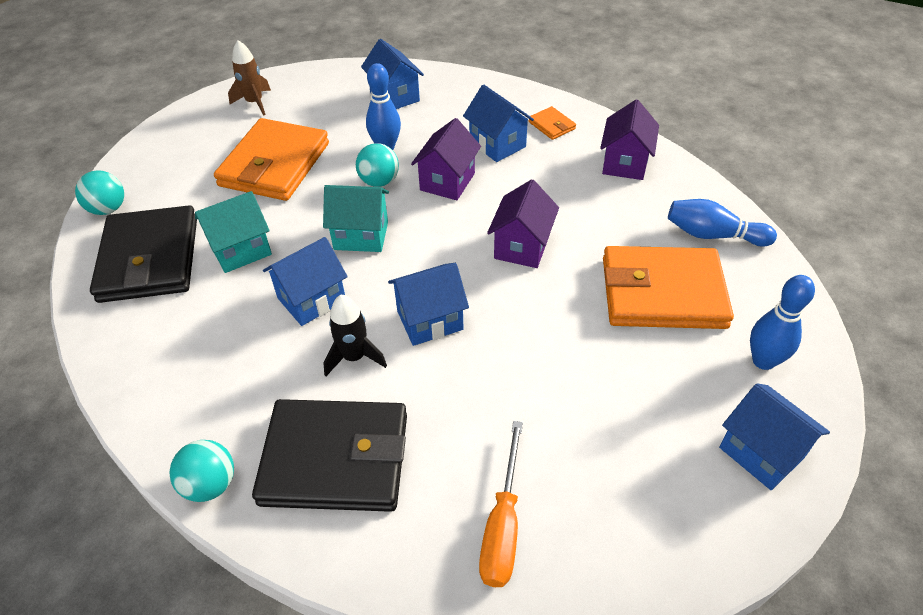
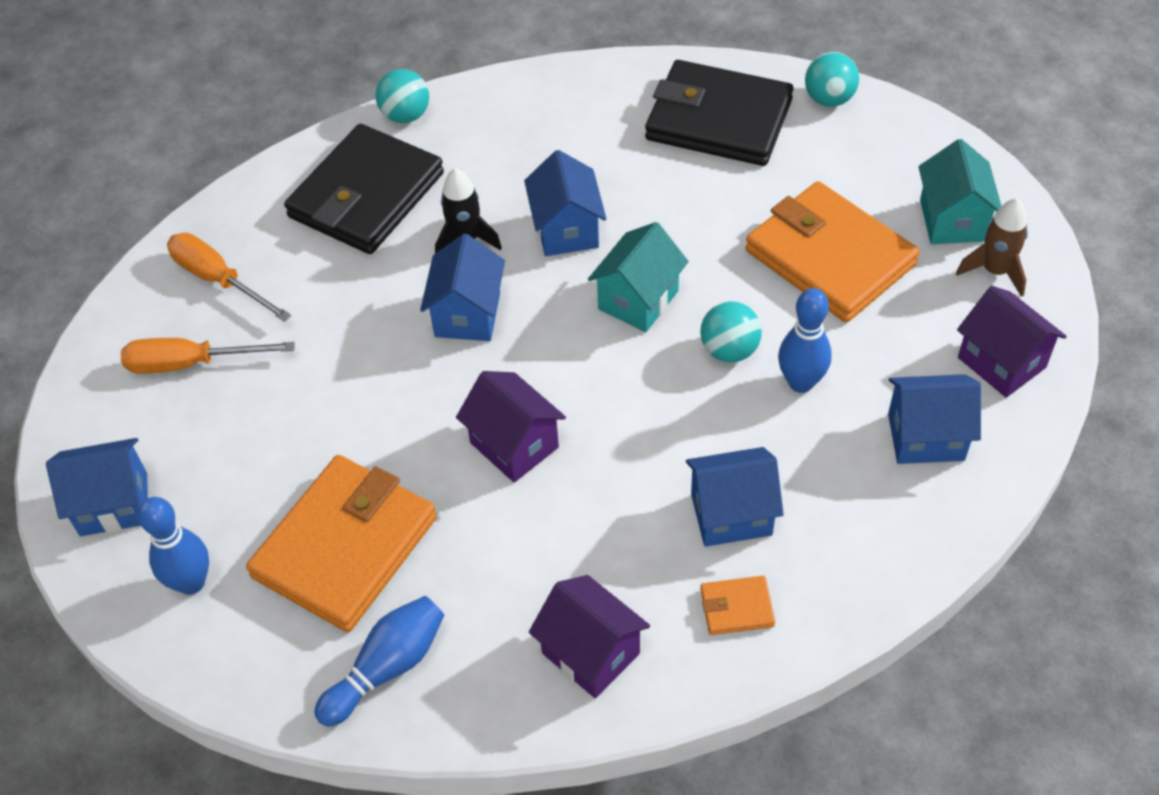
camera: 120 degrees right, 5 degrees up
turquoise house [195,191,272,273] -> turquoise house moved to [918,139,1002,244]
purple house [411,118,481,200] -> purple house moved to [957,286,1067,398]
none -> orange screwdriver [121,338,295,374]

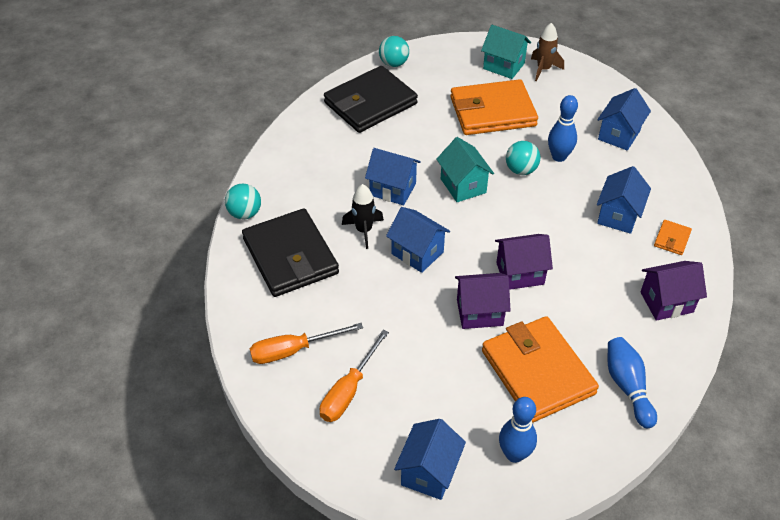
camera: 60 degrees left, 5 degrees down
purple house [957,286,1067,398] -> purple house moved to [455,273,511,329]

